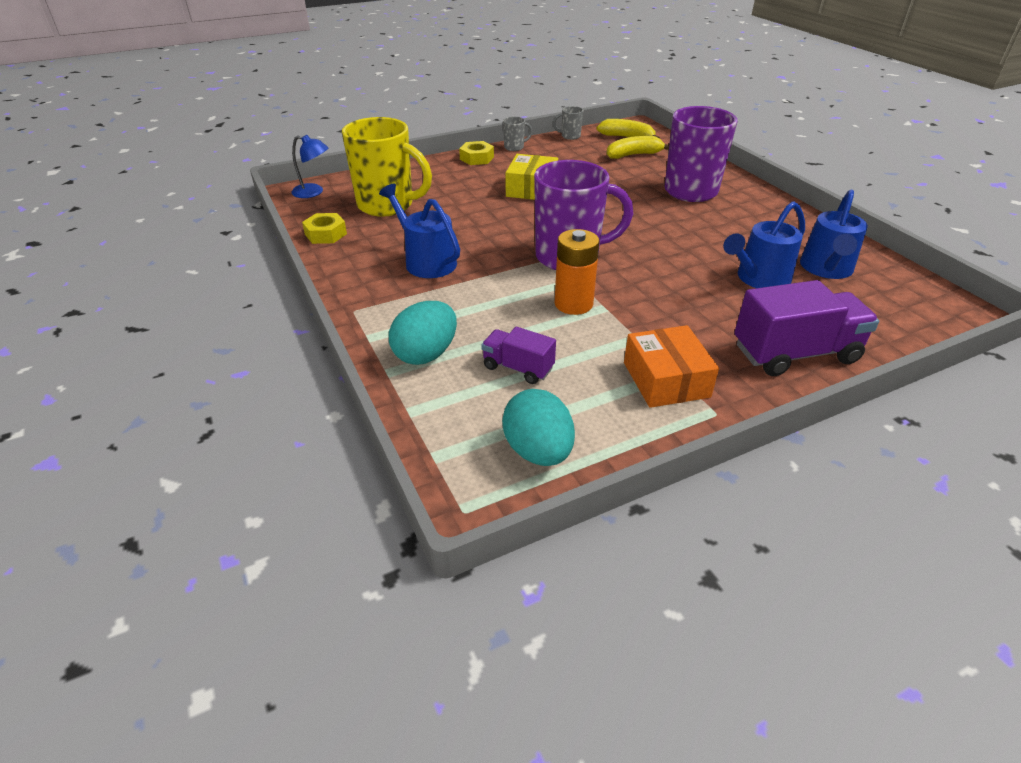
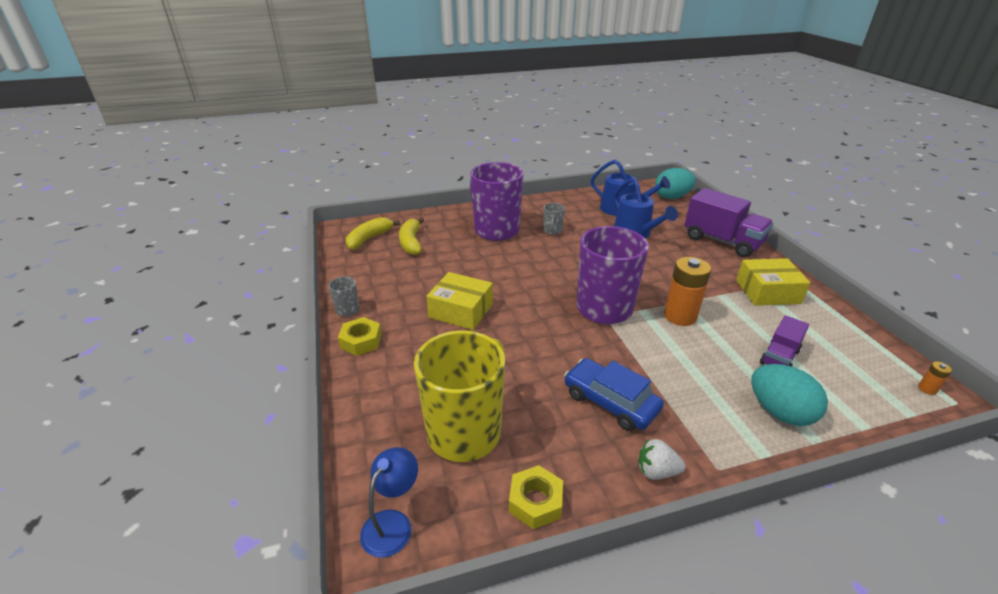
camera: 80 degrees left, 5 degrees down
blue watering can [379,184,460,278] -> blue car [564,358,664,431]
turquoise egg [502,389,575,466] -> turquoise egg moved to [655,168,696,199]
grey mug [553,106,583,140] -> grey mug moved to [543,203,565,235]
orange box [624,325,719,408] -> yellow box [736,258,811,306]
purple truck [734,280,879,376] -> purple truck turned 135 degrees clockwise [685,188,774,257]
none -> white strawberry [638,439,686,480]
none -> orange battery [918,362,952,395]

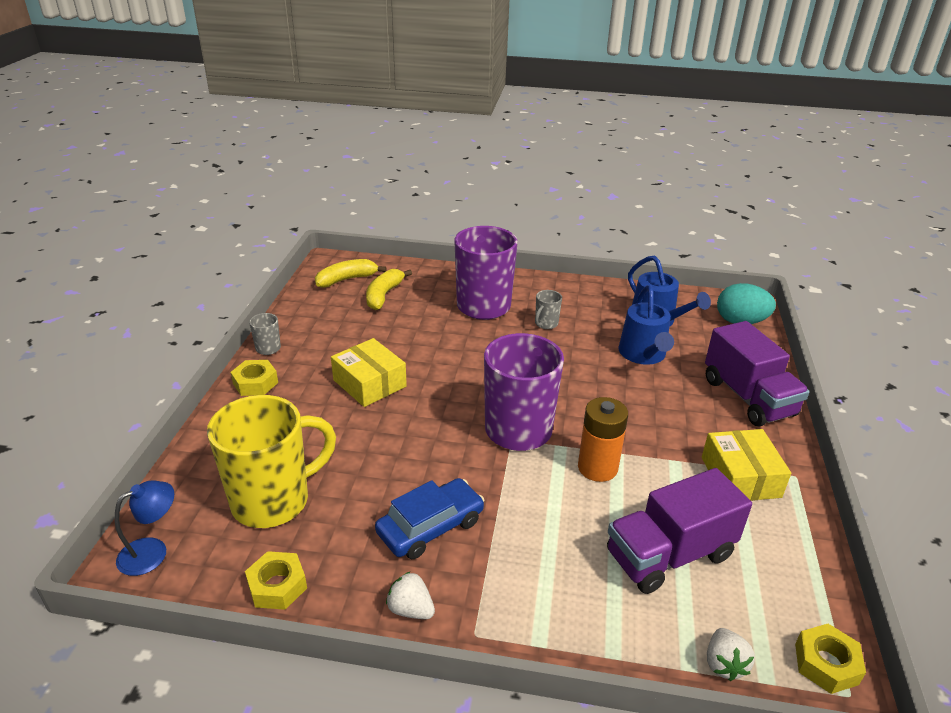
camera: 25 degrees right, 0 degrees up
blue car [564,358,664,431] -> blue car turned 75 degrees clockwise [375,478,484,559]
yellow box [736,258,811,306] -> yellow box turned 60 degrees clockwise [702,429,791,501]
turquoise egg [751,364,828,426] -> none
purple truck [760,315,809,367] -> purple truck [607,468,752,594], size x1.80
orange battery [918,362,952,395] -> yellow nut [795,624,866,694]
none -> white strawberry [707,628,755,681]

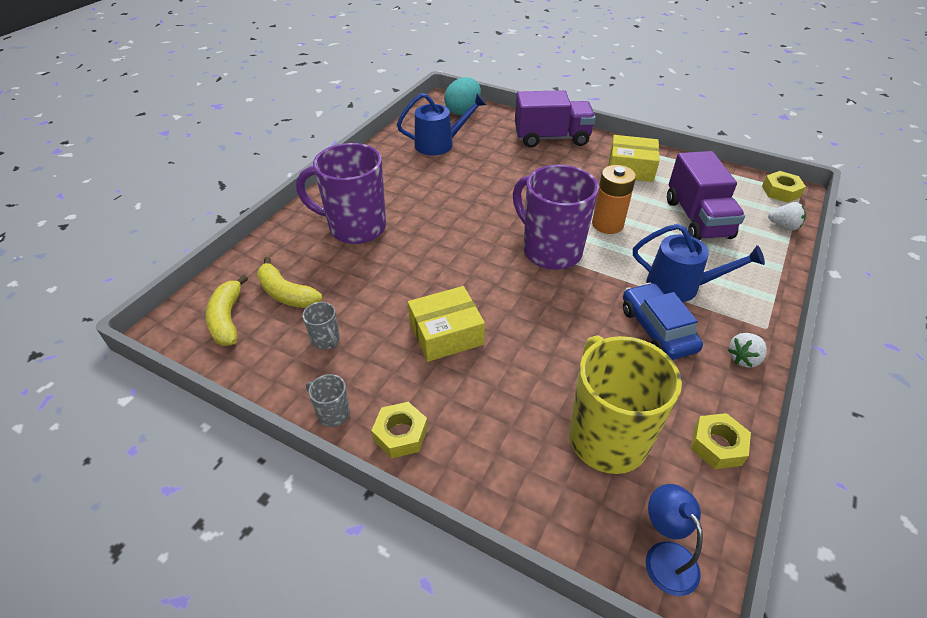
camera: 70 degrees left, 10 degrees up
grey mug [535,290,562,329] -> grey mug moved to [302,302,340,350]
blue watering can [618,285,674,365] -> blue watering can moved to [633,224,765,302]

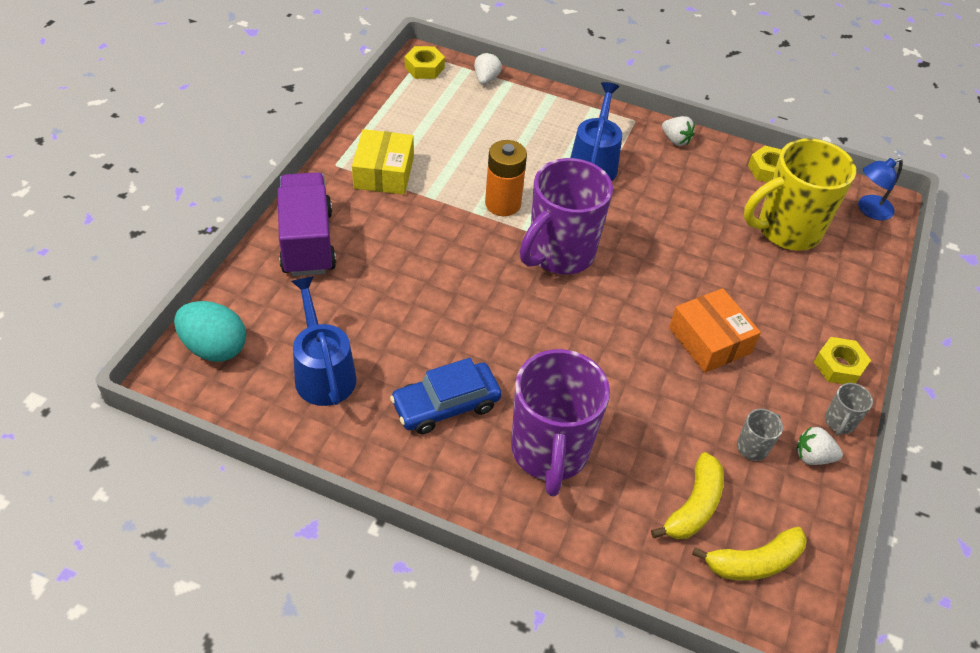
camera: 100 degrees left, 5 degrees up
yellow box [408,286,485,362] -> orange box [669,288,761,373]
blue car [623,283,703,360] -> blue car moved to [390,358,502,434]
purple truck [667,151,745,240] -> none
none -> white strawberry [796,427,843,465]

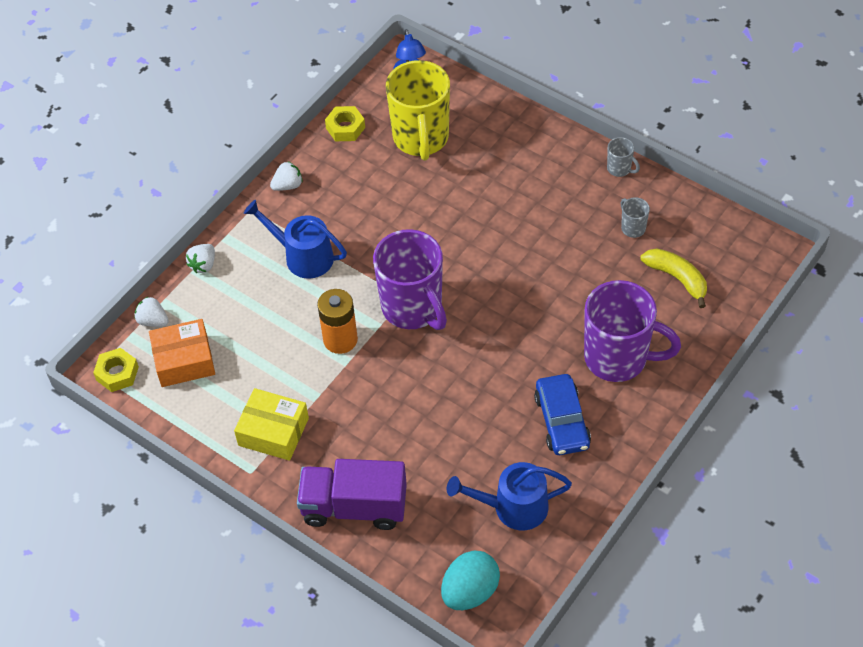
camera: 70 degrees left, 5 degrees up
orange box [669,288,761,373] -> orange box moved to [149,319,215,387]
yellow banana [692,526,807,581] -> none
white strawberry [796,427,843,465] -> white strawberry moved to [186,244,215,273]
yellow nut [814,337,871,384] -> none

